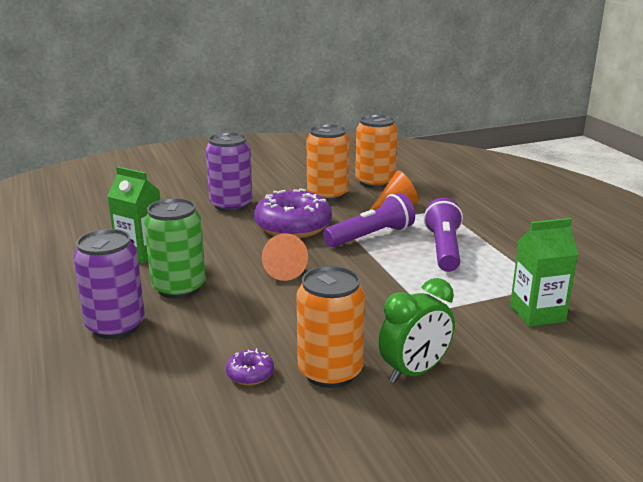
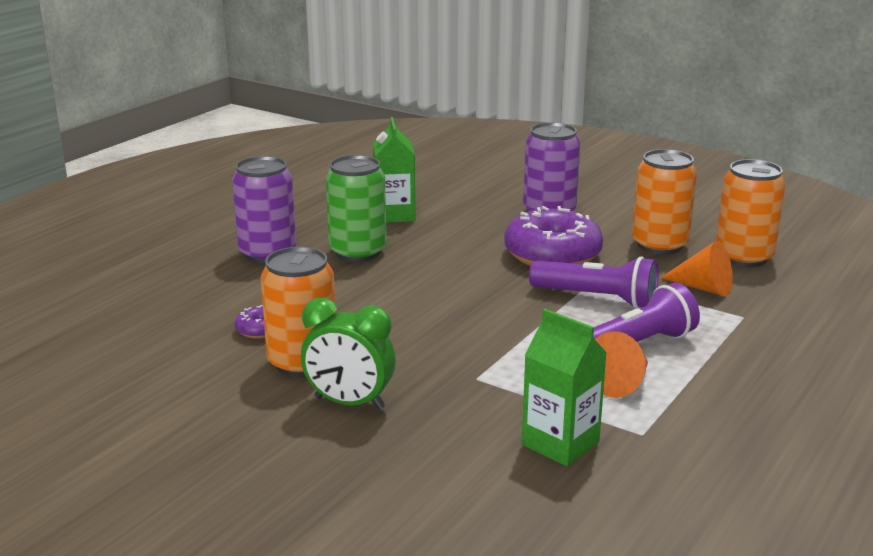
camera: 55 degrees right, 0 degrees up
orange cone [262,233,308,281] -> orange cone moved to [595,331,648,398]

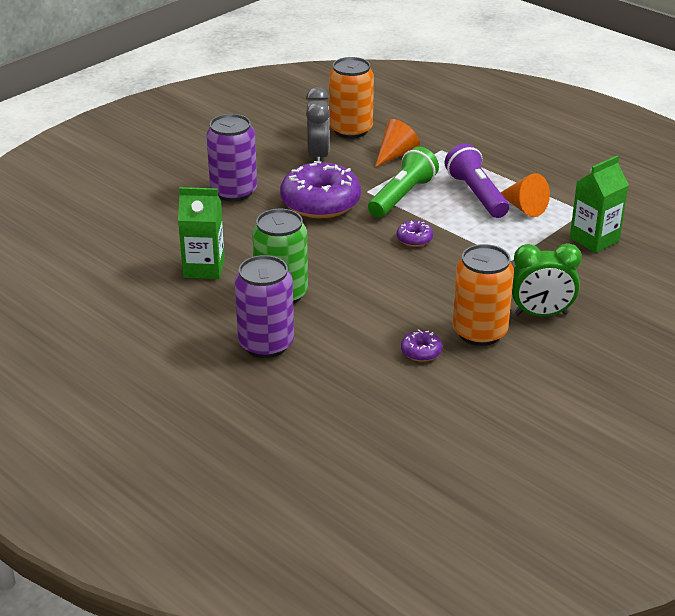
camera: 80 degrees left, 10 degrees up
green clock [301,298,396,410] -> green clock turned 60 degrees clockwise [512,243,582,317]
purple flashlight [529,256,659,309] -> green flashlight [368,146,439,218]
orange can [632,149,697,255] -> grey clock [306,87,330,162]
none -> purple donut [397,221,433,247]

